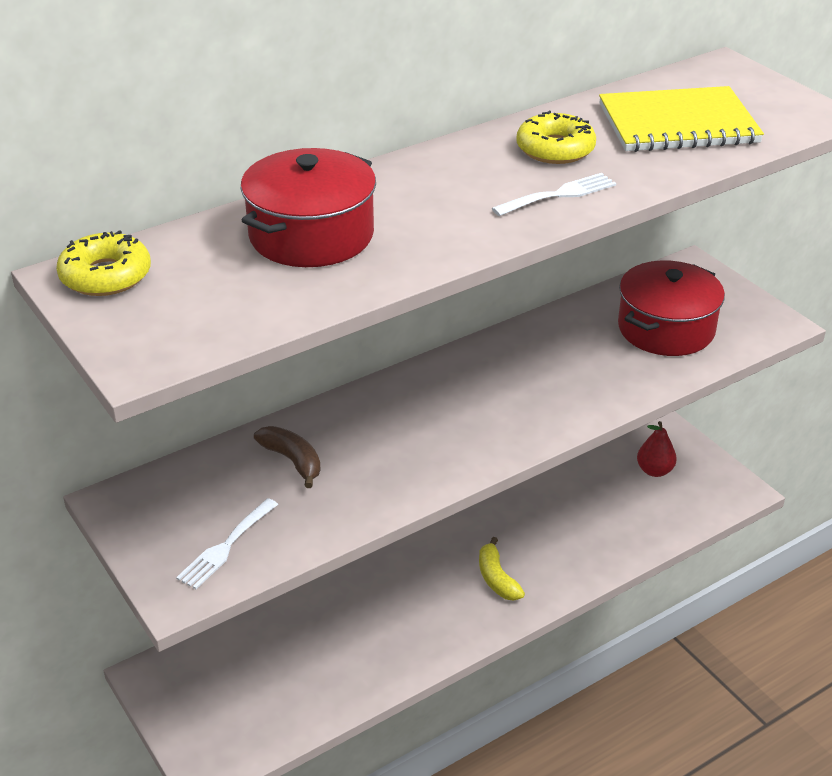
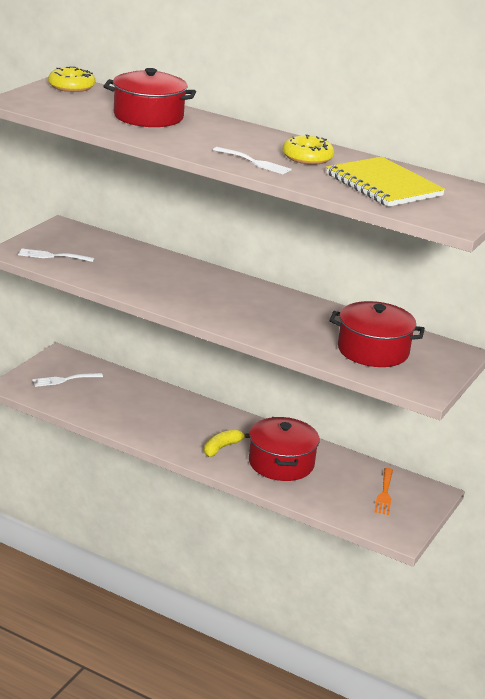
camera: 60 degrees right, 10 degrees down
brown banana [254,426,321,488] -> none
red pear [637,421,677,477] -> orange fork [375,468,393,515]
none -> white fork [32,373,103,387]
none -> red pot [249,417,320,481]

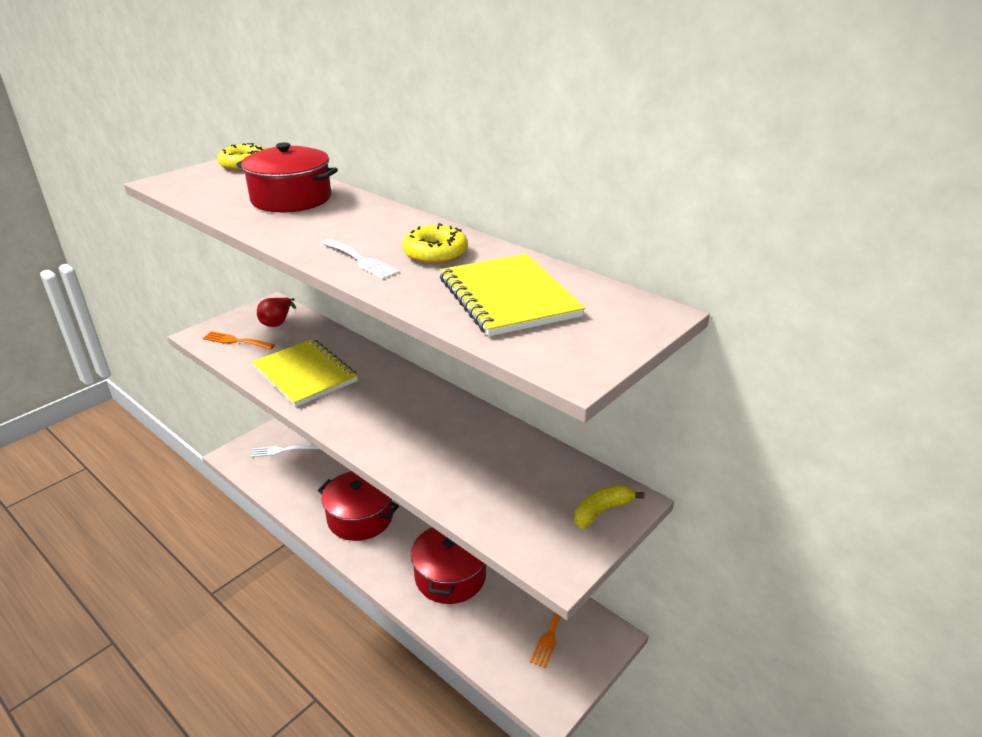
camera: 15 degrees right, 5 degrees up
white fork [18,249,94,262] -> orange fork [203,331,275,350]
yellow banana [204,429,250,457] -> yellow banana moved to [574,485,644,529]
red pot [329,301,425,367] -> red pot moved to [318,471,399,541]
none -> yellow notebook [252,339,358,407]
none -> red pear [257,297,296,327]

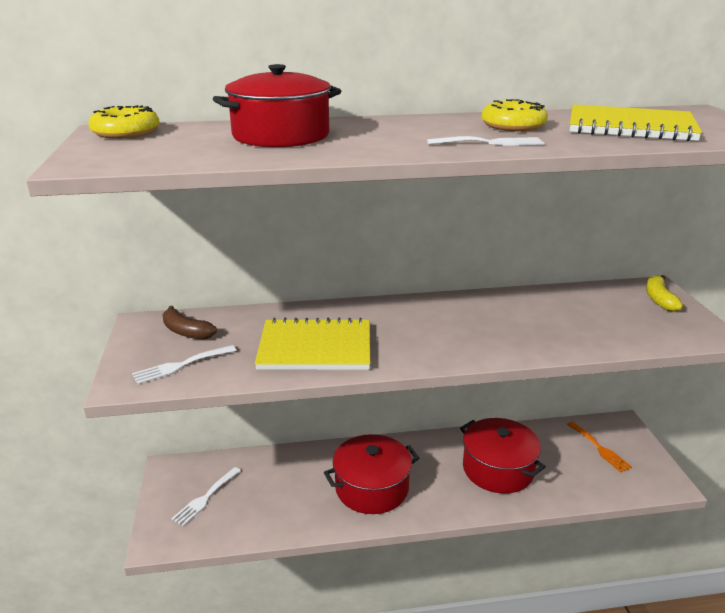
camera: 50 degrees left, 5 degrees down
orange fork [203,331,275,350] -> white fork [132,345,237,385]
red pear [257,297,296,327] -> brown banana [162,306,217,340]

